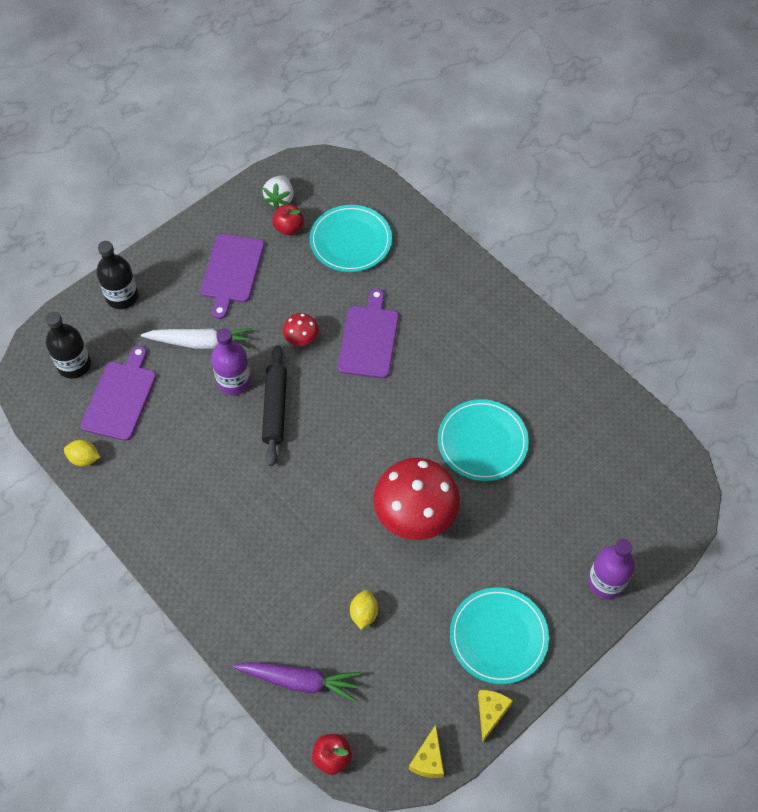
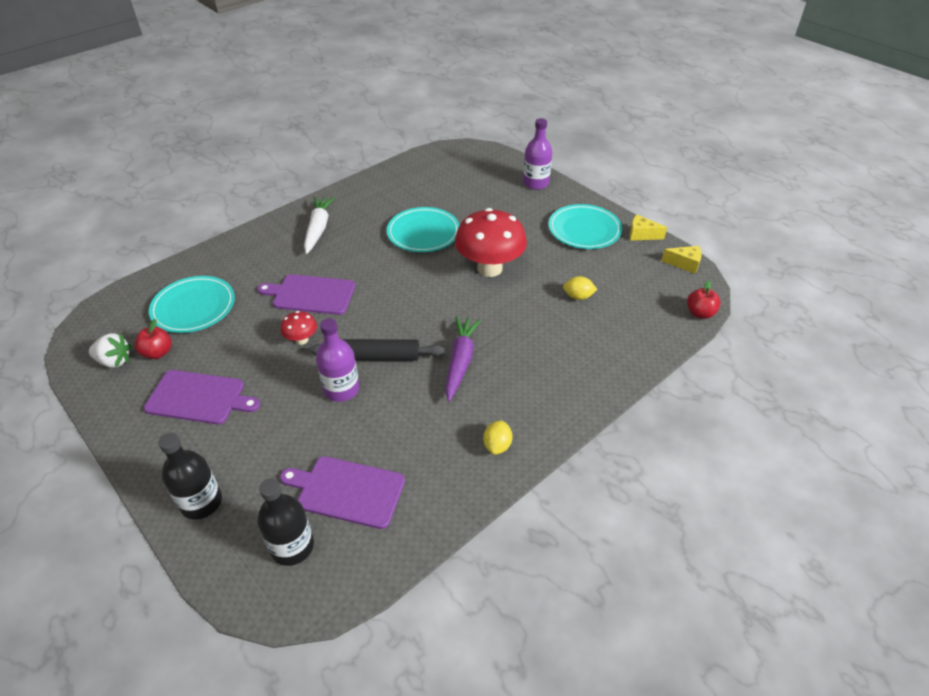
camera: 90 degrees left, 15 degrees down
yellow lemon [64,440,100,466] -> yellow lemon moved to [483,420,512,455]
white carrot [141,328,252,350] -> white carrot moved to [304,197,335,254]
purple carrot [233,662,361,702] -> purple carrot moved to [445,316,481,402]

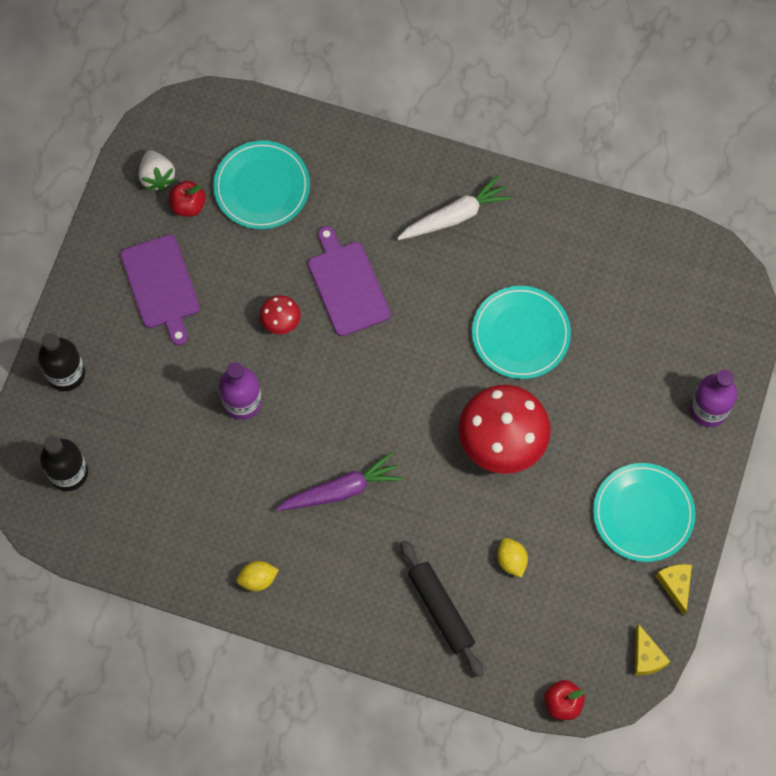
camera: 60 degrees right, 25 degrees up
purple cutting board [280,456,405,529] -> none
black rolling pin [310,339,445,361] -> black rolling pin moved to [400,540,484,677]

